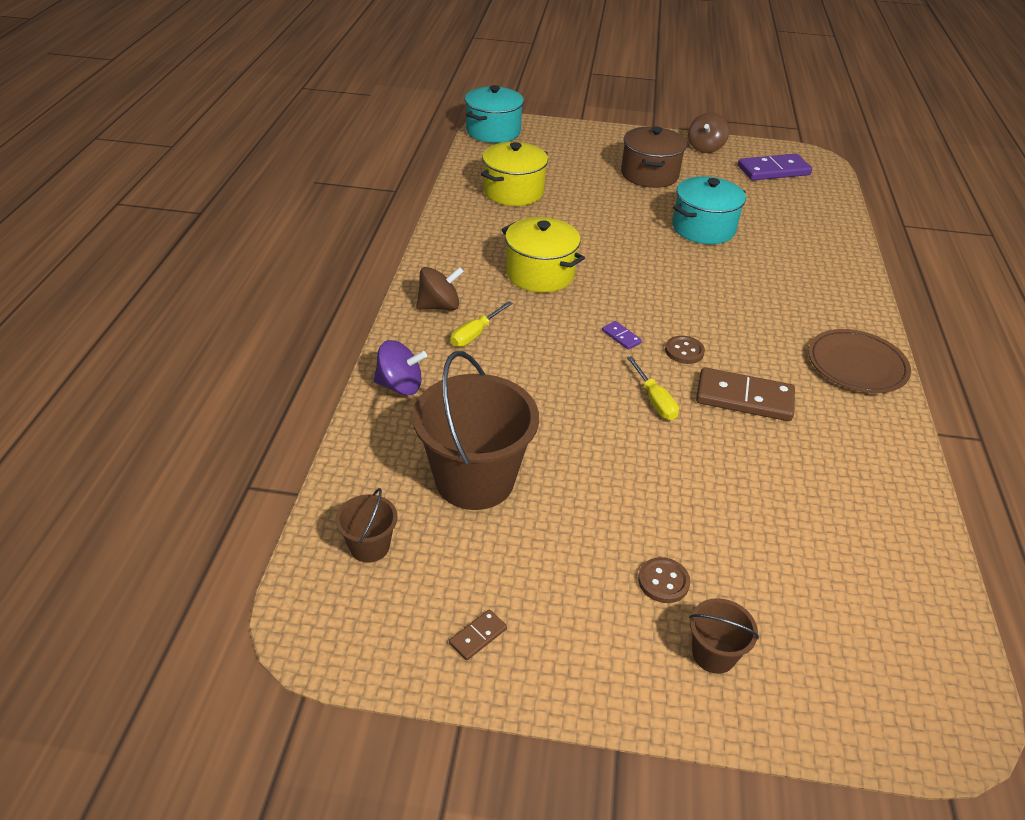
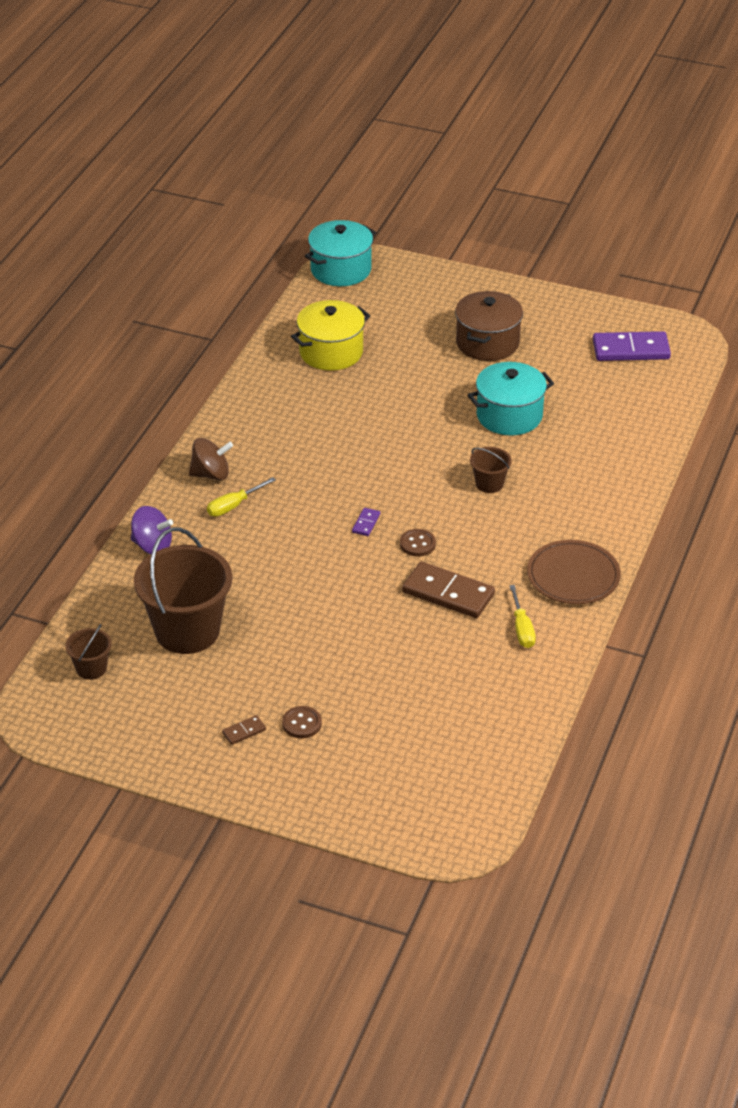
camera: 15 degrees right, 0 degrees up
brown domino [449,609,507,660] -> brown domino moved to [222,715,266,745]
yellow pot [501,217,585,293] -> none
purple domino [602,321,642,350] -> purple domino turned 45 degrees clockwise [352,508,380,536]
yellow screwdriver [627,356,679,420] -> yellow screwdriver moved to [509,585,536,648]
brown spinning top [688,112,729,153] -> none
brown bucket [689,598,759,674] -> brown bucket moved to [470,447,512,493]

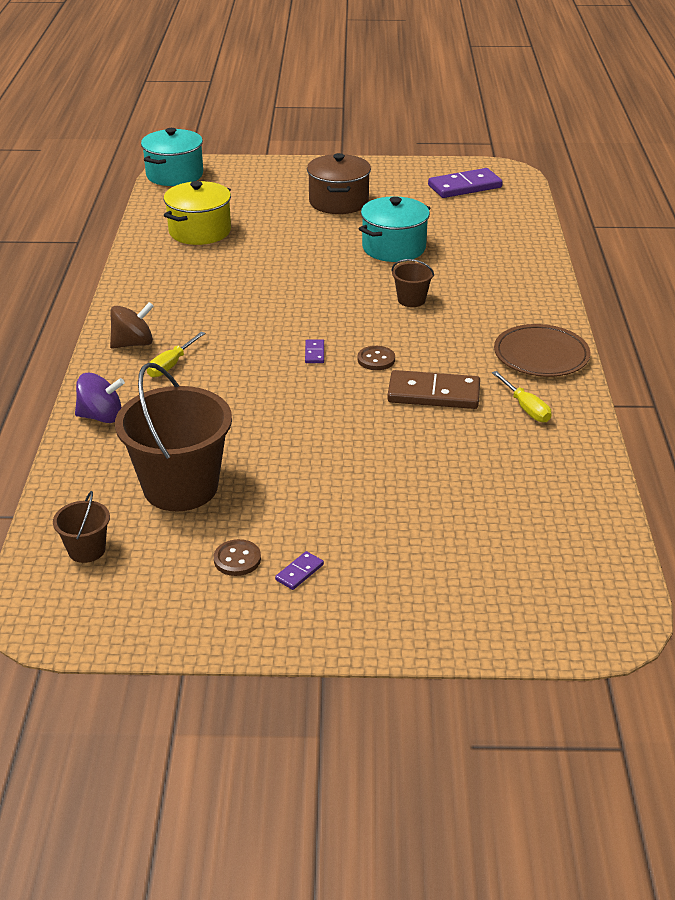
camera: 20 degrees left, 5 degrees down
brown domino [222,715,266,745] -> purple domino [275,551,324,590]
brown button [282,706,322,738] -> brown button moved to [214,539,261,576]

